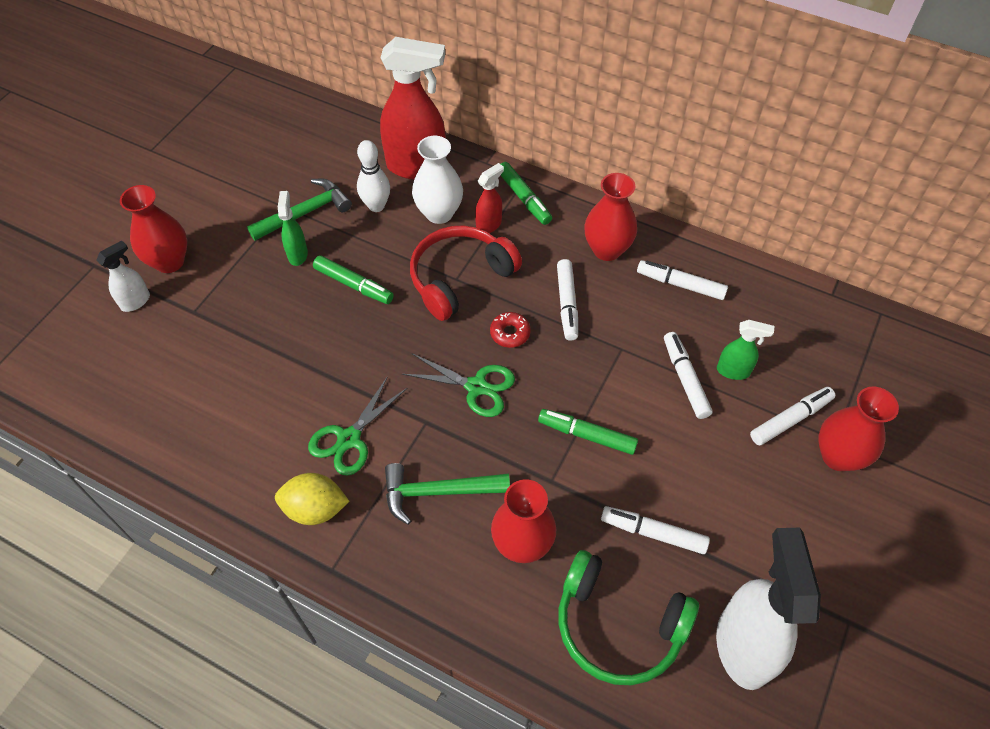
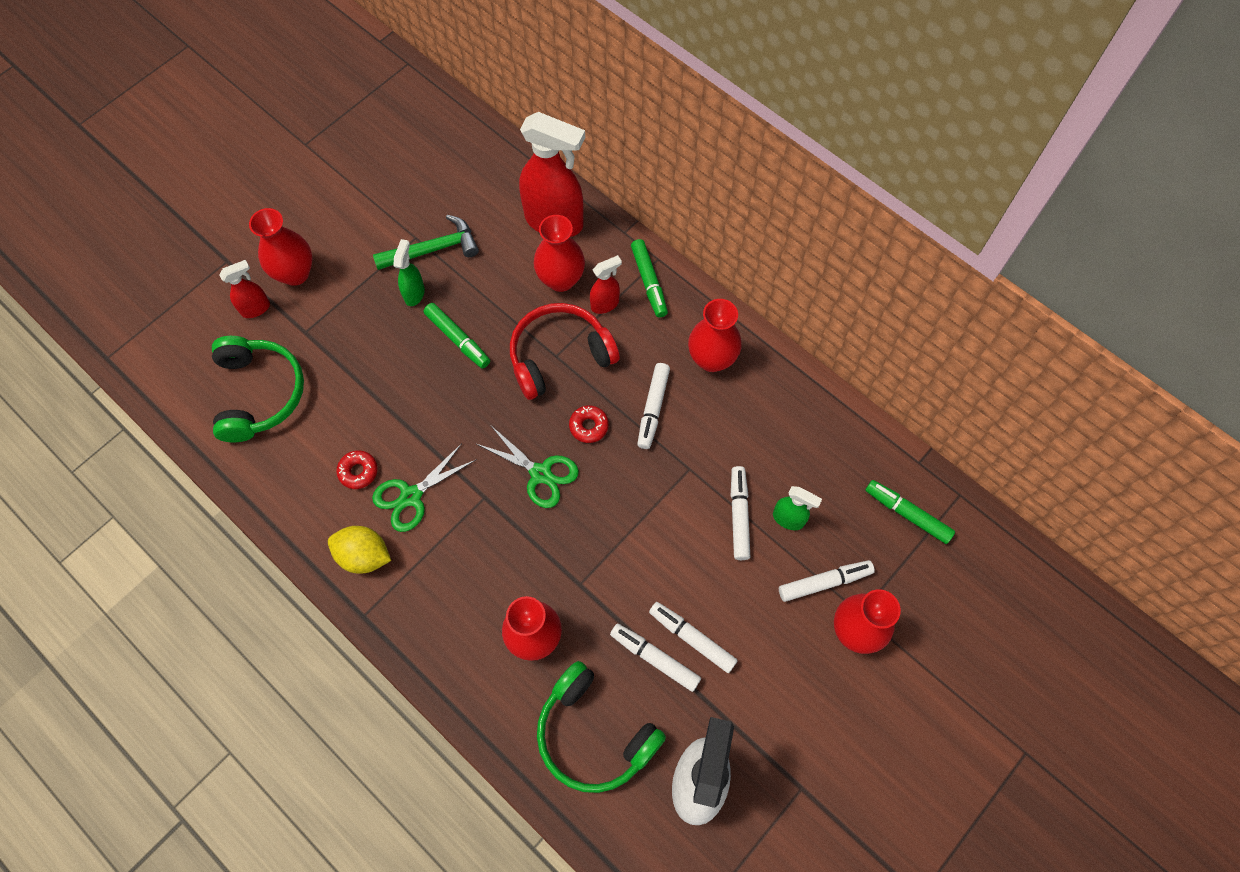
camera: 15 degrees right, 10 degrees up
white spray bottle [96,241,150,312] -> red spray bottle [219,260,270,318]
white bowling pin [357,140,390,212] -> none
green hammer [385,463,510,525] -> none
white vase [412,136,463,224] -> red vase [533,215,585,292]
green marker [538,409,638,455] -> green marker moved to [865,480,955,544]
white marker [637,260,728,300] -> white marker moved to [649,602,738,673]
none -> green headphones [212,336,304,442]
none -> red donut [336,451,378,489]

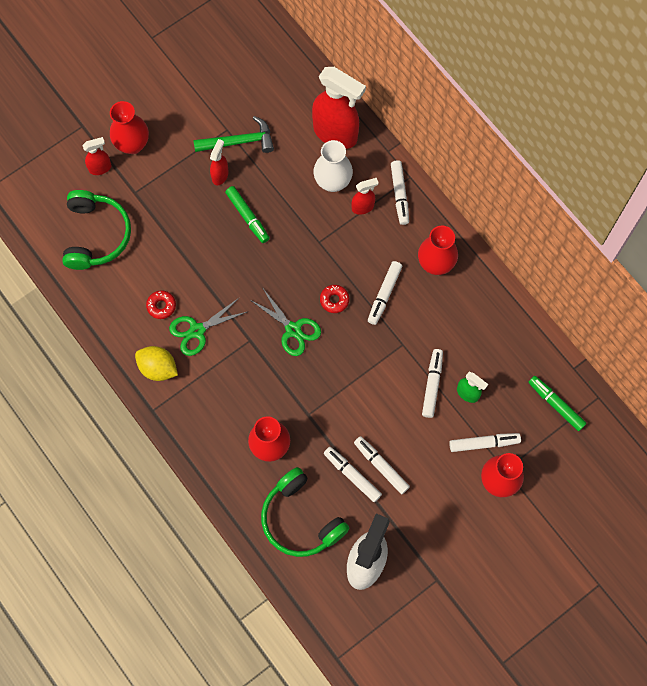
camera: 10 degrees right, 5 degrees up
green spray bottle [393,239,425,306] -> red spray bottle [210,139,229,185]
red headphones [510,303,620,400] -> none
red vase [533,215,585,292] -> white vase [313,140,353,192]
green marker [631,239,668,317] -> white marker [391,160,409,225]

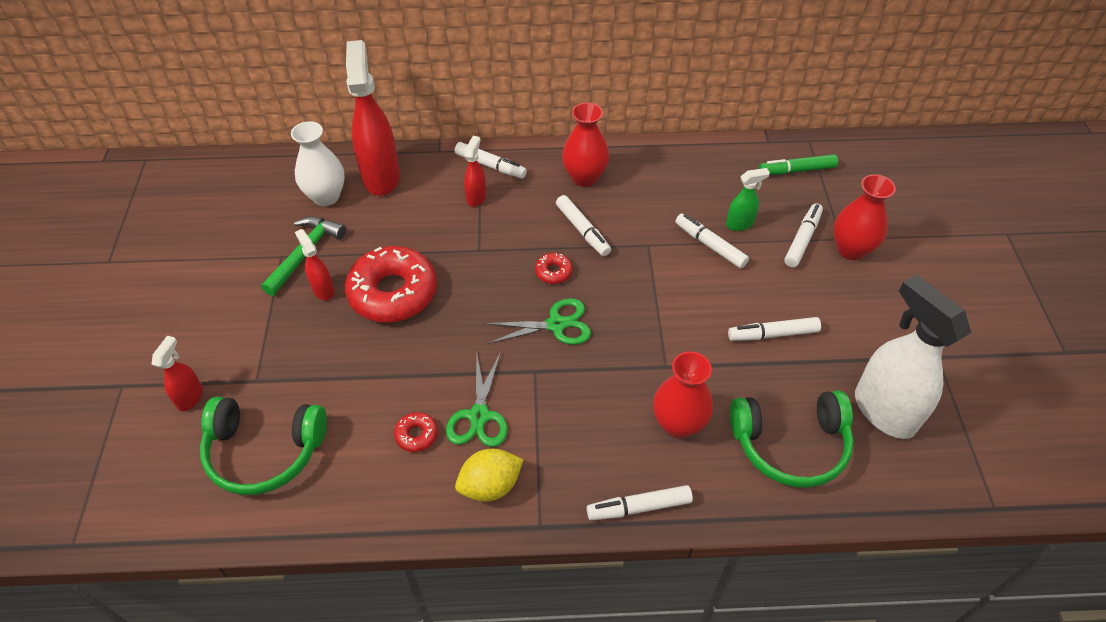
camera: 55 degrees left, 20 degrees down
green headphones [62,190,131,270] -> green headphones turned 150 degrees clockwise [200,397,327,495]
red vase [110,101,149,154] -> none
green marker [225,186,270,243] -> red donut [345,246,437,323]
red spray bottle [312,67,366,149] -> red spray bottle turned 75 degrees counterclockwise [346,40,400,196]
white vase [313,140,353,192] -> white vase moved to [291,121,345,206]
white marker [324,447,382,502] -> white marker moved to [587,485,693,521]

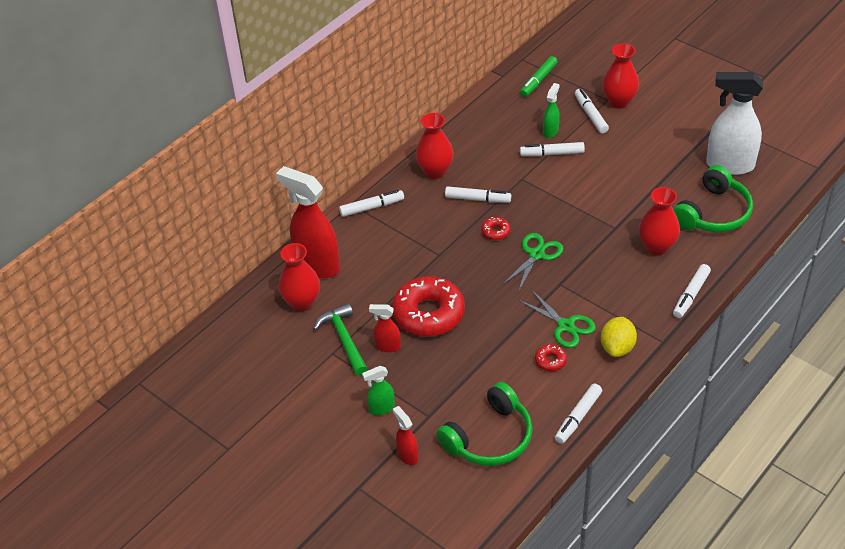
camera: 45 degrees left, 5 degrees down
white vase [291,121,345,206] -> red vase [278,243,320,311]
red spray bottle [464,136,486,207] -> none
white marker [728,317,821,341] -> white marker moved to [555,384,602,444]
none -> green spray bottle [362,366,395,415]

